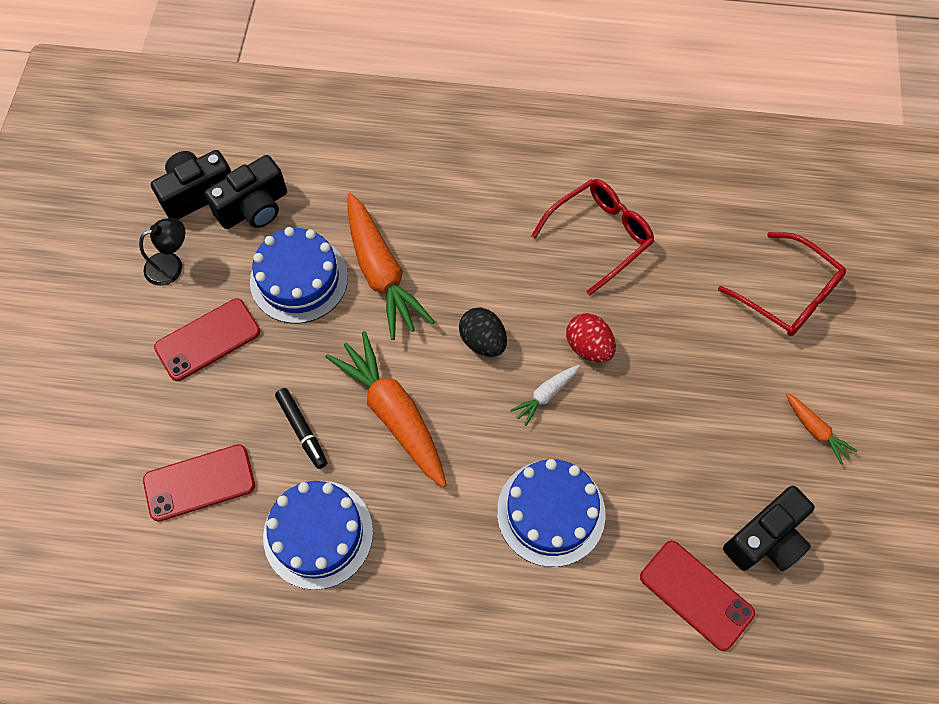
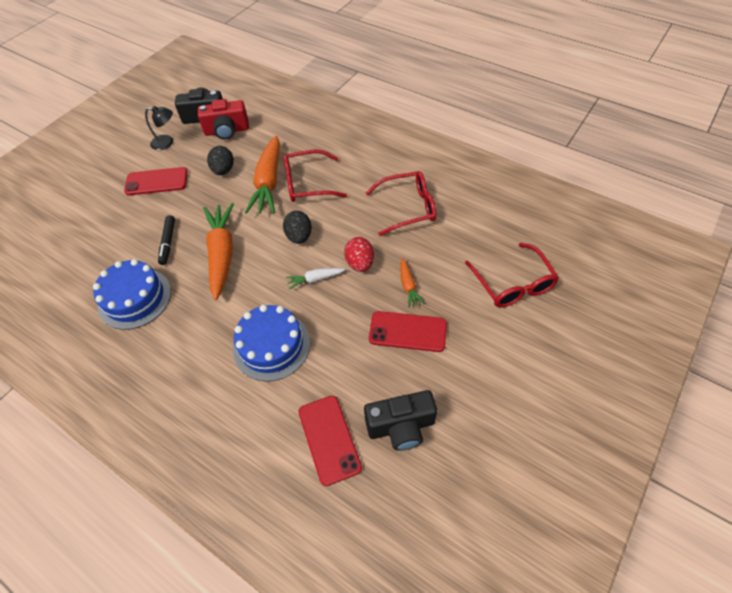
camera: 30 degrees right, 10 degrees down
red phone [143,444,255,522] -> red phone moved to [369,311,447,352]
black camera [204,155,287,229] -> red camera [198,99,249,140]
blue cake [250,227,348,323] -> black egg [207,146,234,175]
orange carrot [786,393,857,465] -> orange carrot moved to [400,258,424,308]
none -> red glasses [284,149,347,202]

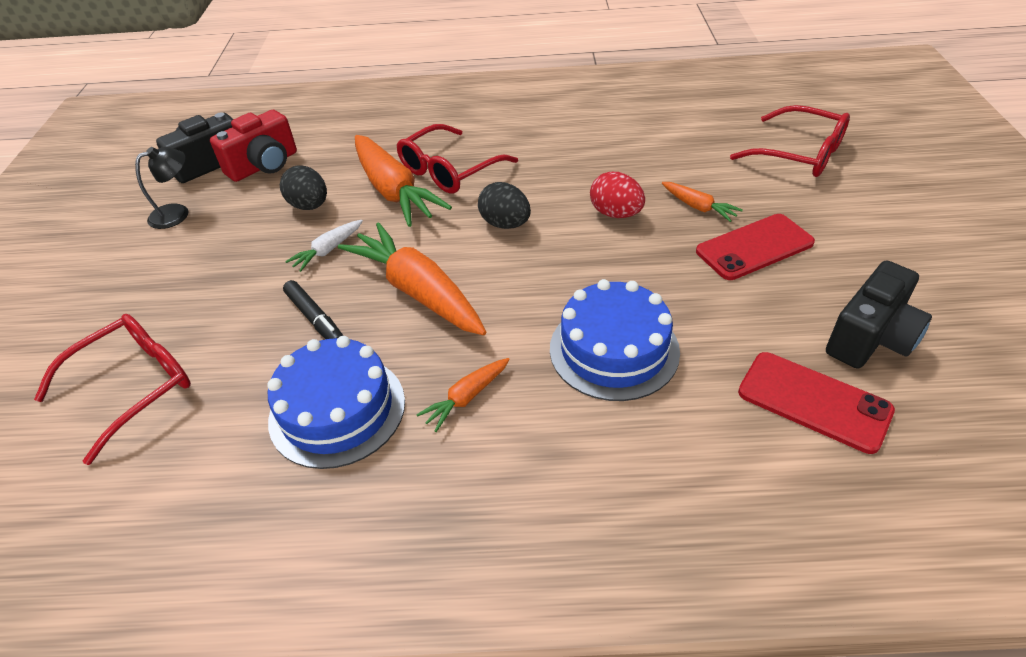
camera: 35 degrees left, 10 degrees down
red phone [124,167,188,195] -> none
white carrot [286,268,345,289] -> white carrot moved to [285,220,363,272]
red glasses [366,171,436,236] -> red glasses moved to [34,314,191,465]
none -> orange carrot [416,358,510,432]

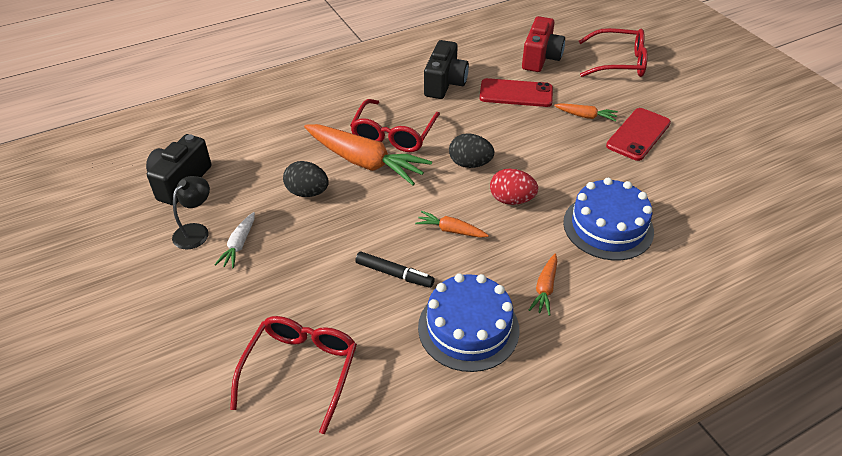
camera: 30 degrees left, 0 degrees up
red camera [210,110,297,182] -> red camera moved to [522,16,565,72]
white carrot [285,220,363,272] -> white carrot moved to [214,212,255,269]
orange carrot [338,222,486,335] -> orange carrot [415,211,489,238], size x0.47
red egg [590,172,645,218] -> red egg moved to [490,169,538,205]
red phone [738,352,895,454] -> red phone moved to [479,78,553,107]
black camera [826,261,932,369] -> black camera moved to [424,40,469,99]

